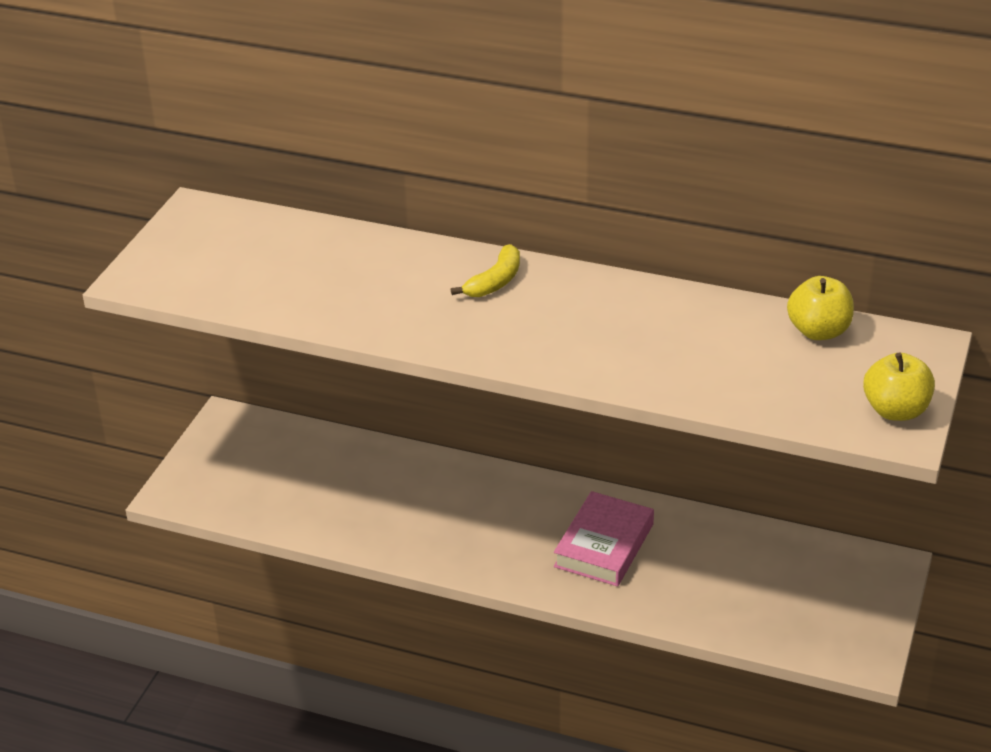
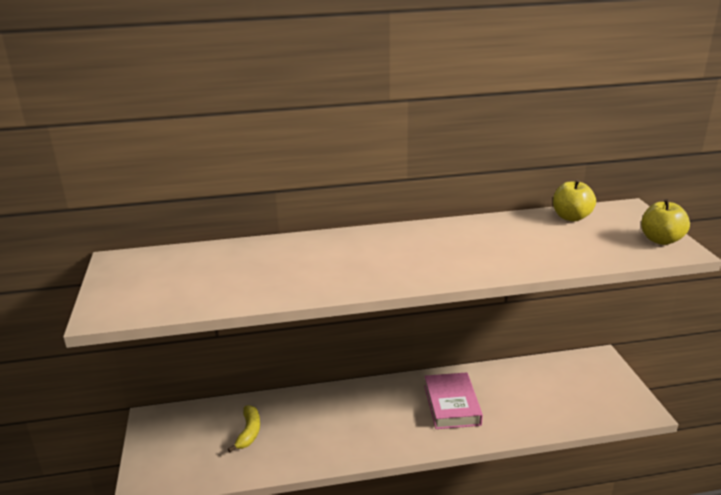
camera: 30 degrees left, 10 degrees down
yellow banana [451,244,520,297] -> yellow banana moved to [228,405,260,452]

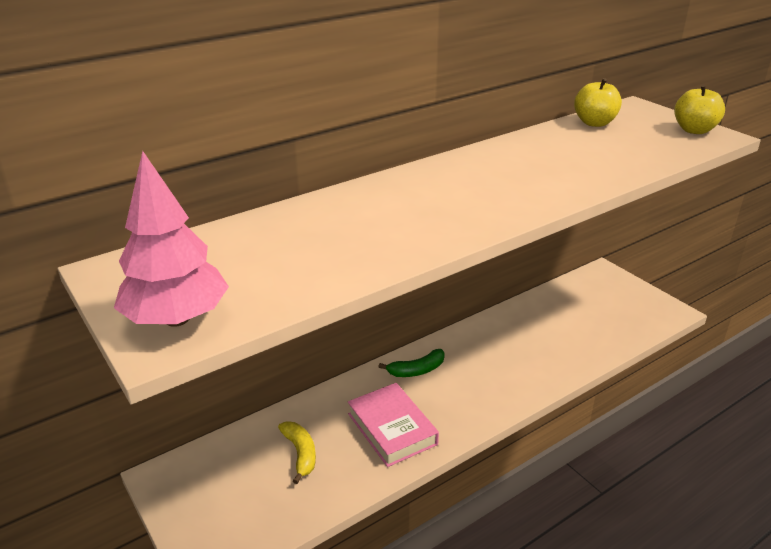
camera: 25 degrees left, 5 degrees up
pink book [424,372,483,429] -> pink book moved to [348,383,439,467]
none -> pink tree [114,151,229,327]
none -> green banana [378,349,445,377]

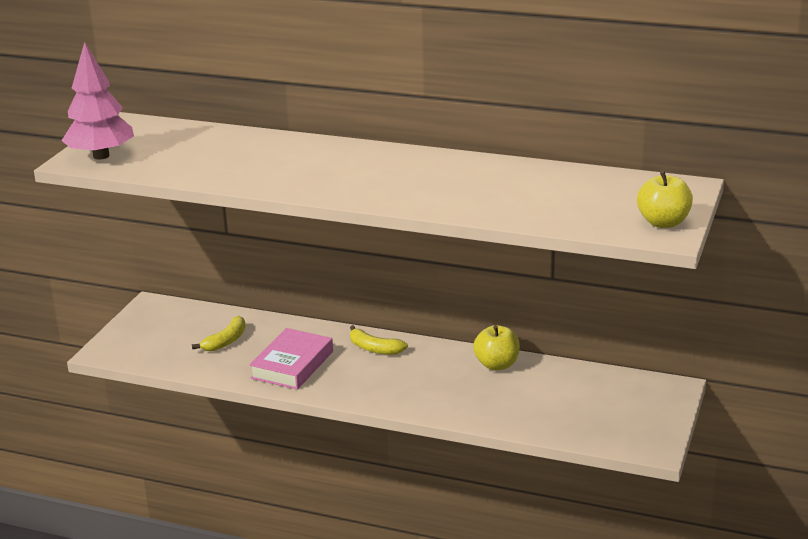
camera: 55 degrees right, 5 degrees down
green banana [378,349,445,377] -> yellow banana [350,325,408,355]
yellow apple [574,78,622,127] -> yellow apple moved to [473,325,520,370]

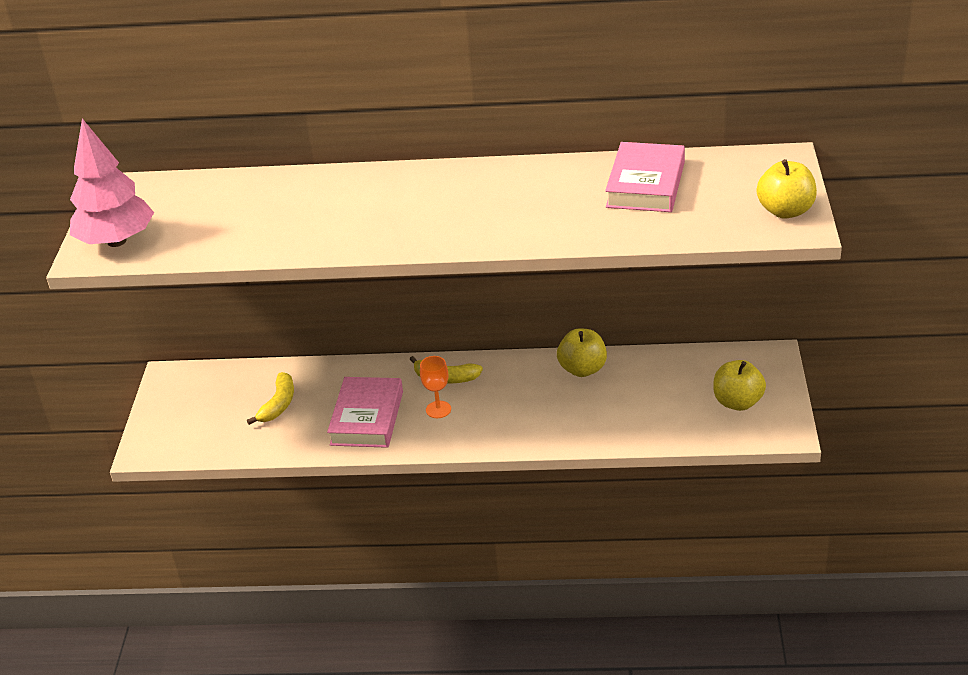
camera: 15 degrees left, 10 degrees up
none -> orange goblet [420,356,451,418]
none -> pink book [605,142,685,212]
none -> yellow apple [713,360,766,411]

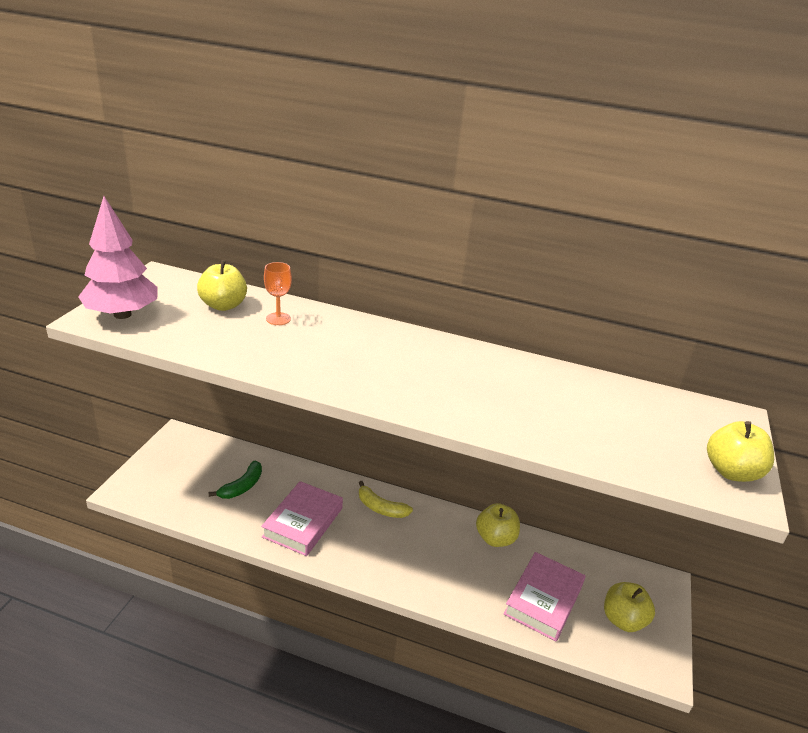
camera: 10 degrees right, 5 degrees down
yellow banana [247,372,294,425] -> green banana [209,460,262,499]
orange goblet [420,356,451,418] -> orange goblet moved to [264,262,292,325]
pink book [605,142,685,212] -> pink book moved to [504,552,585,641]
none -> yellow apple [197,260,247,311]

